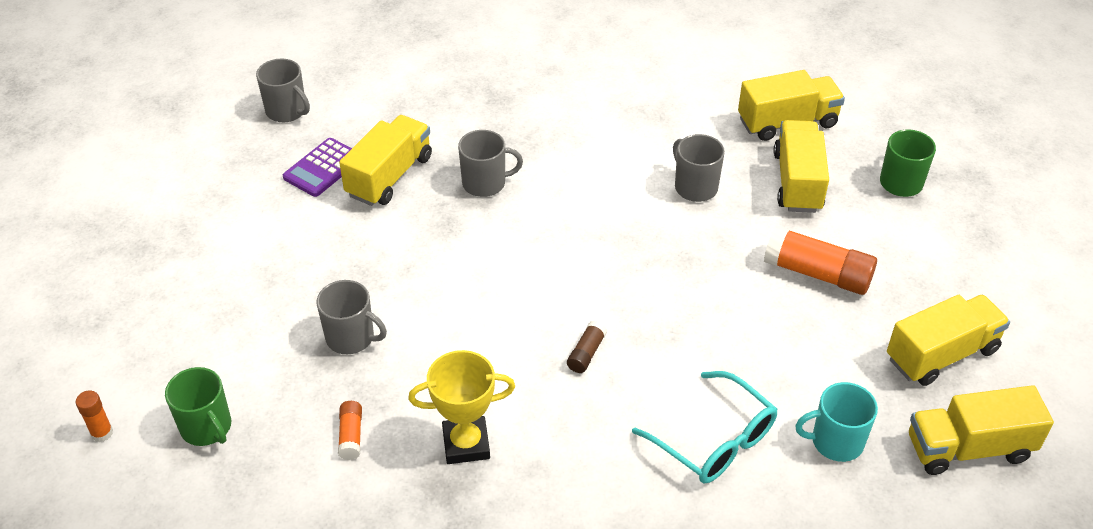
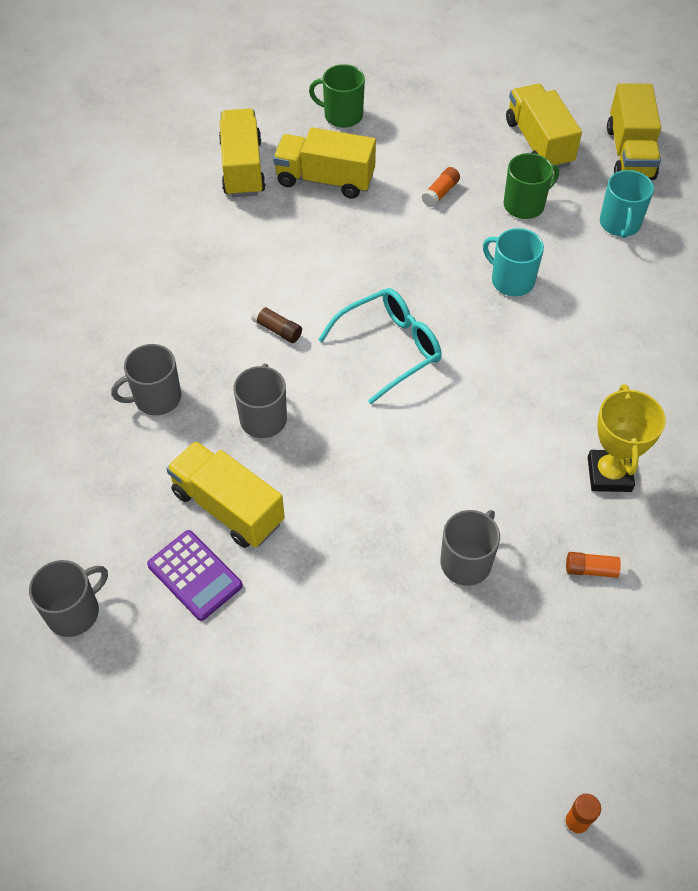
camera: 80 degrees left, 10 degrees up
green mug [165,367,231,446] -> green mug moved to [504,153,559,219]
brown glue stick [567,321,607,373] -> brown glue stick moved to [252,304,302,343]
turquoise glasses [632,371,777,484] -> turquoise glasses moved to [318,288,442,404]
grey mug [673,134,725,202] -> grey mug moved to [111,344,181,415]
orange glue stick [764,225,877,295] -> orange glue stick [421,167,460,208], size x0.50
none -> turquoise mug [483,228,544,296]

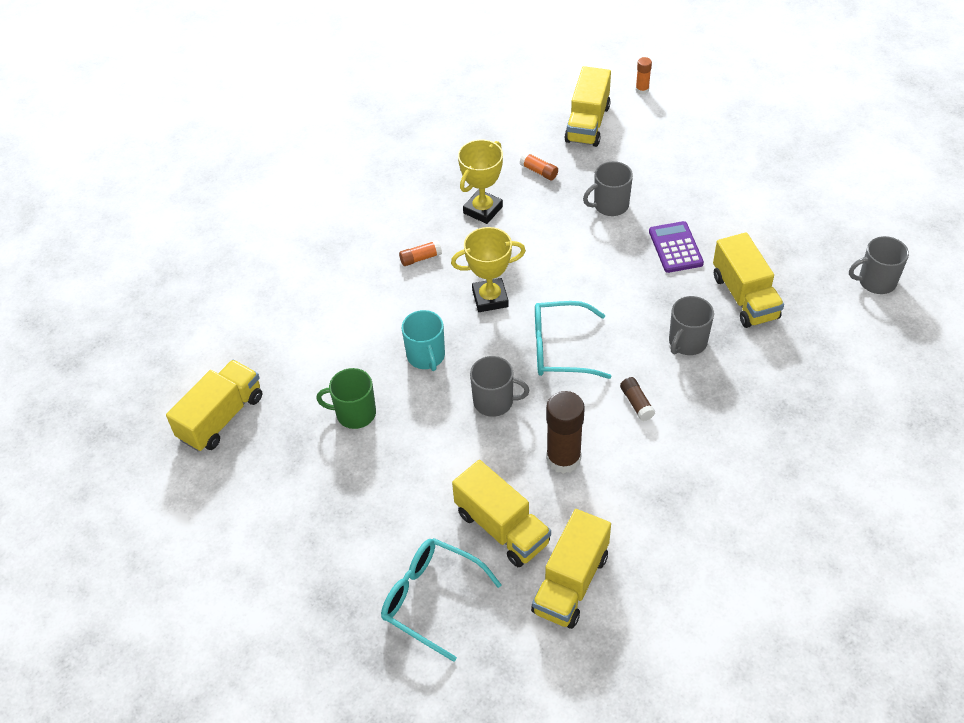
camera: 145 degrees left, 5 degrees down
grey mug [111,344,181,415] -> grey mug moved to [470,356,529,417]
purple calculator [147,530,243,621] -> purple calculator moved to [649,221,704,273]
green mug [309,64,365,128] -> turquoise glasses [381,538,501,662]
orange glue stick [421,167,460,208] -> orange glue stick moved to [399,240,442,266]
yellow truck [506,84,582,168] -> yellow truck moved to [564,66,611,147]
turquoise mug [600,170,654,238] -> none
none -> yellow trophy [451,227,526,312]
none -> brown glue stick [546,391,585,474]

